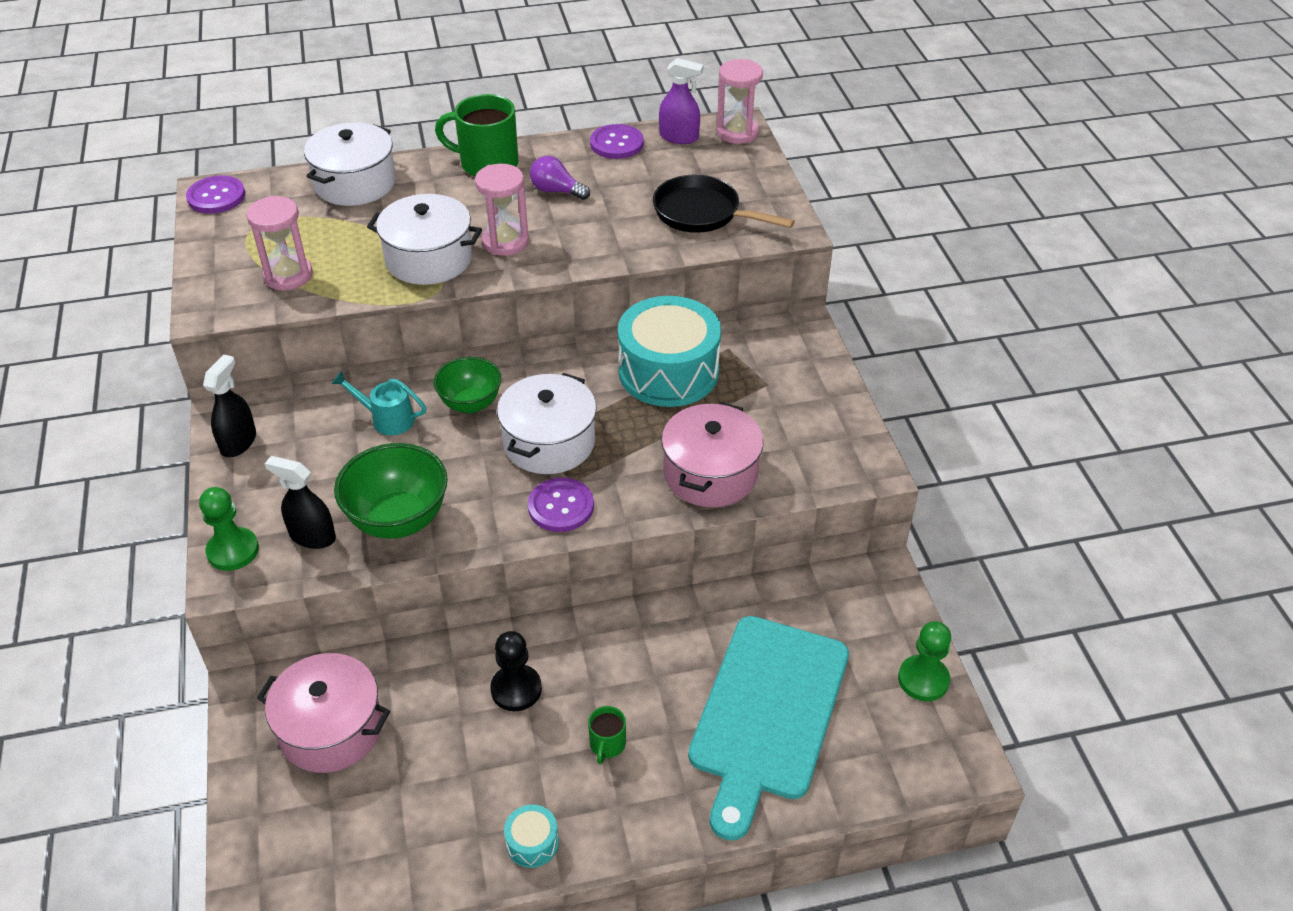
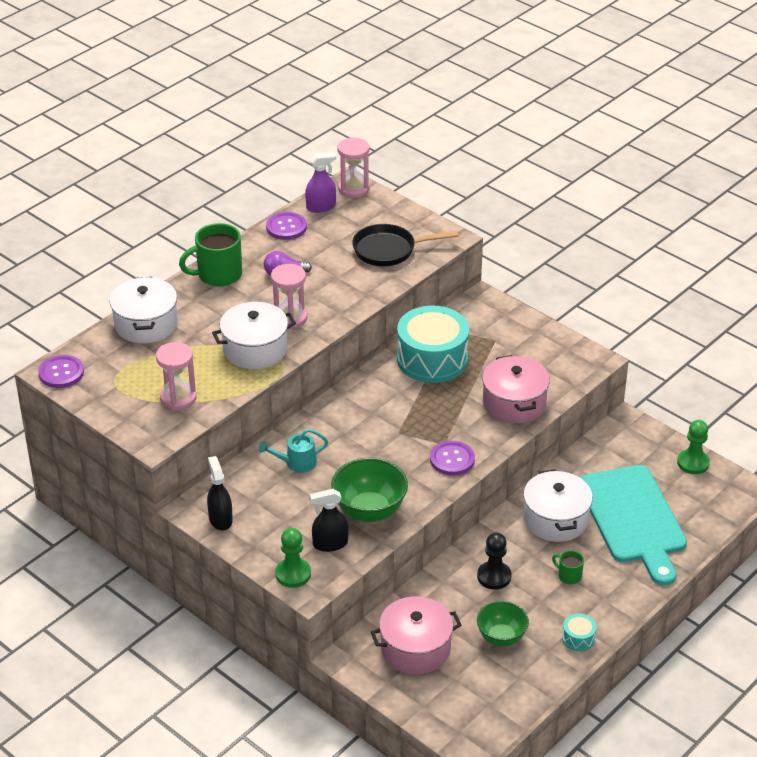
camera: 35 degrees left, 5 degrees down
green bowl [434,357,501,413] -> green bowl moved to [477,601,529,647]
white pot [497,373,597,474] -> white pot moved to [523,469,593,542]
green mug [588,706,626,764] -> green mug turned 150 degrees clockwise [552,550,584,584]

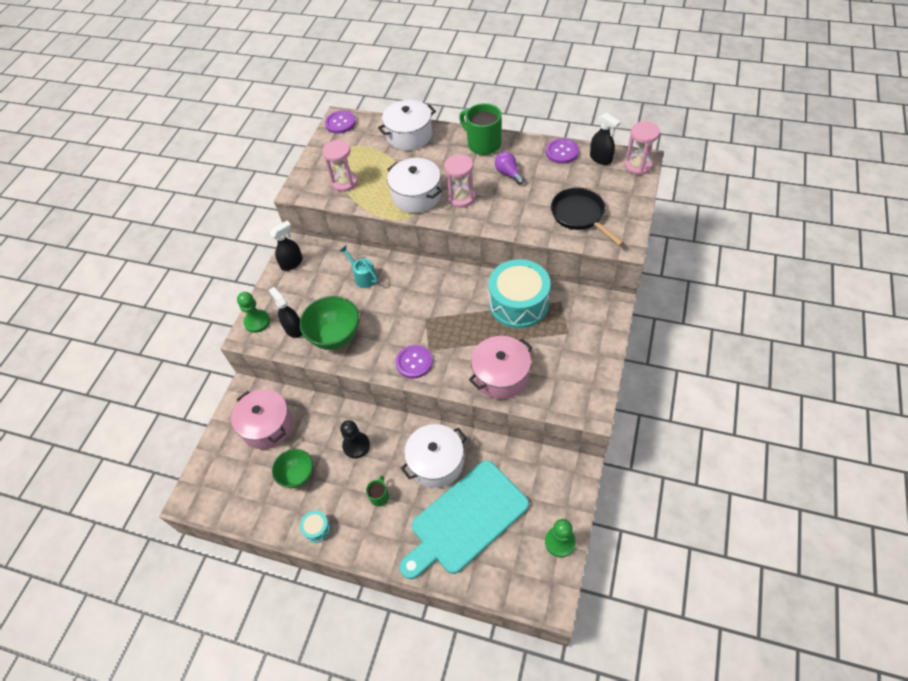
camera: 70 degrees right, 15 degrees up
purple spray bottle [305,152,336,213] -> black spray bottle [590,113,621,165]

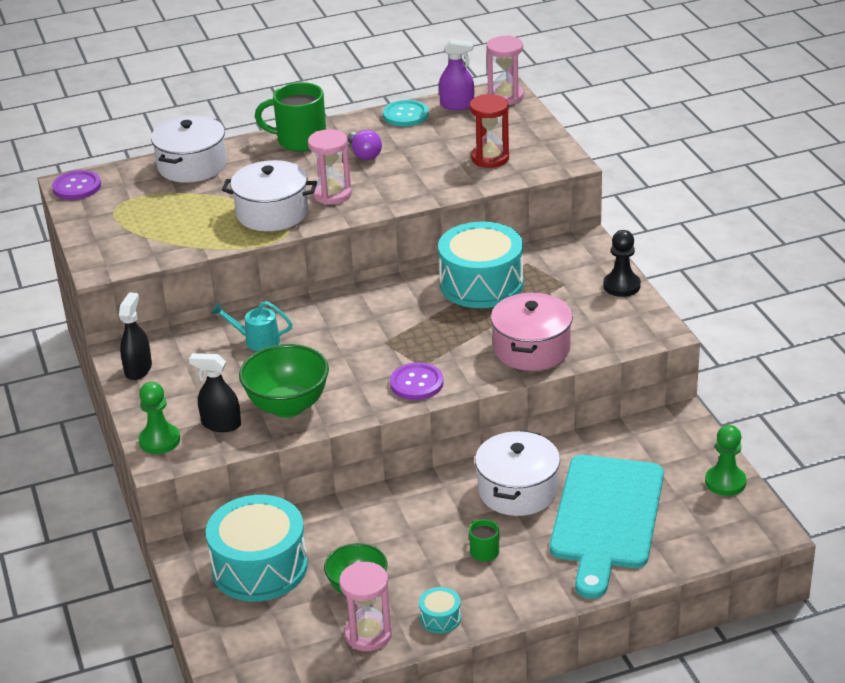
camera: 40 degrees left, 20 degrees down
pink pot [231,389,293,449] -> turquoise drum [206,495,308,602]
pink hourglass [322,140,358,192] -> pink hourglass moved to [339,562,392,651]
black pawn [340,420,370,459] -> black pawn moved to [603,230,641,297]
purple light bulb [495,152,525,185] -> purple light bulb turned 135 degrees counterclockwise [348,130,382,160]
purple button [546,138,579,164] -> turquoise button [383,100,429,127]
black pan [551,188,624,246] -> red hourglass [470,94,509,168]
black spray bottle [590,113,621,165] -> purple spray bottle [439,39,474,110]

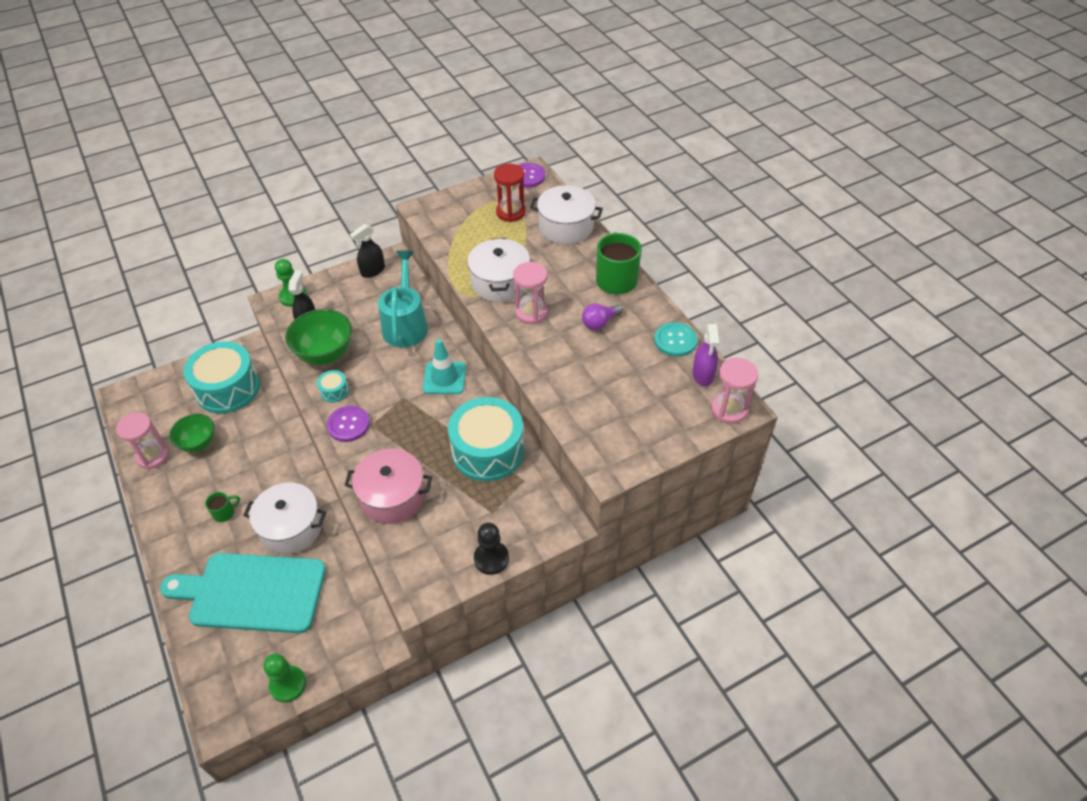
camera: 80 degrees right, 15 degrees up
black spray bottle [119,292,152,380] -> black spray bottle turned 135 degrees clockwise [350,224,385,278]
turquoise watering can [211,301,293,351] -> turquoise watering can [378,250,428,348], size x1.80
turquoise drum [419,587,461,633] -> turquoise drum moved to [317,370,349,402]
red hourglass [470,94,509,168] -> red hourglass moved to [494,164,526,222]
none -> turquoise traffic cone [423,339,466,394]

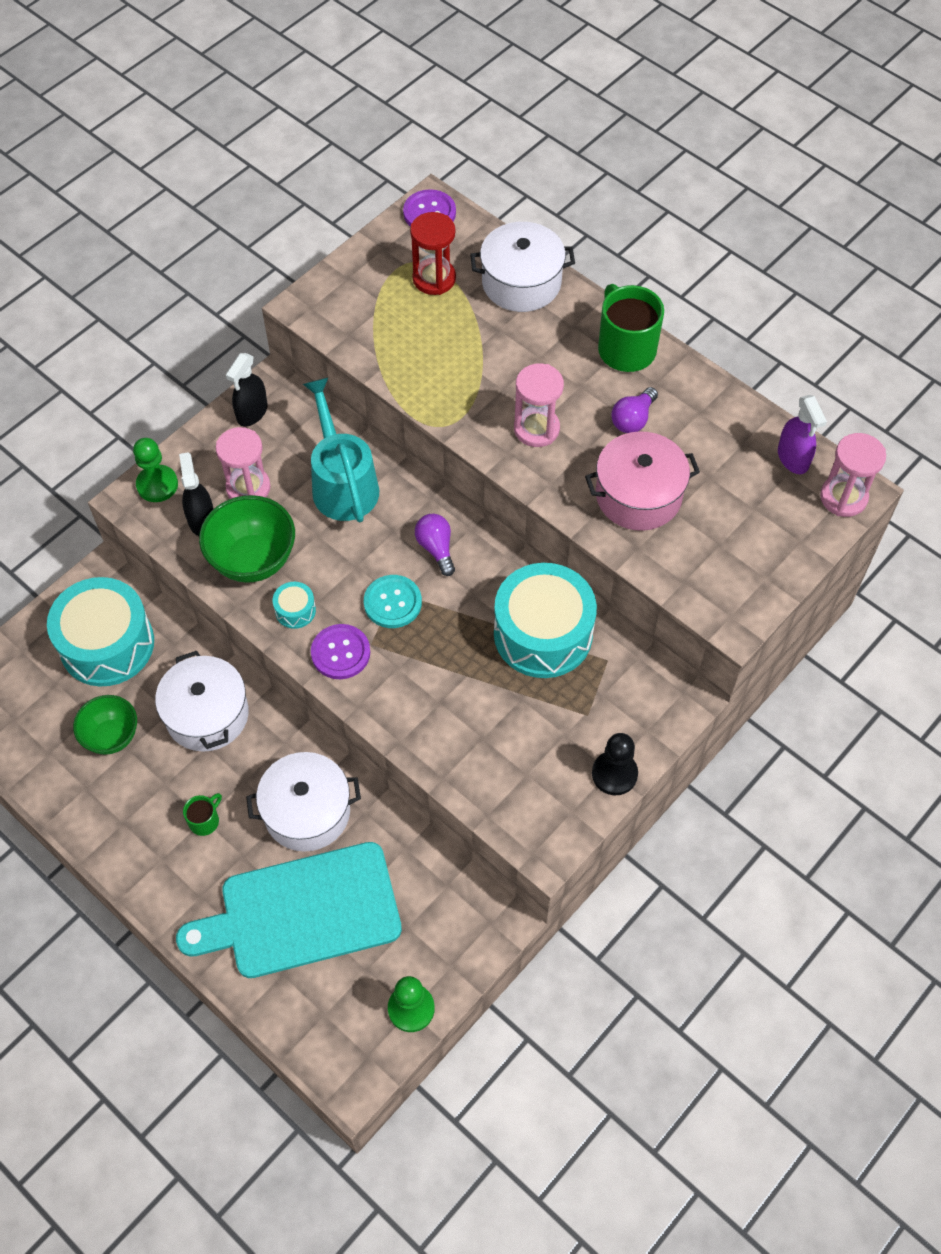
camera: 20 degrees left, 10 degrees up
pink hourglass [116,412,169,469] -> pink hourglass moved to [216,427,271,499]
pink pot [345,449,432,524] -> pink pot moved to [585,431,700,531]
turquoise traffic cone [423,339,466,394] -> purple light bulb [415,514,455,576]
white pot [467,238,530,302] -> white pot moved to [155,651,249,752]
turquoise button [654,322,697,357] -> turquoise button moved to [364,575,422,628]

